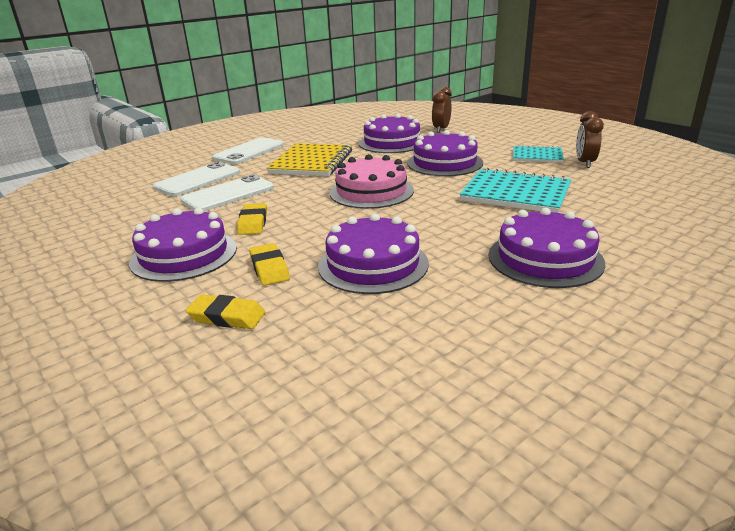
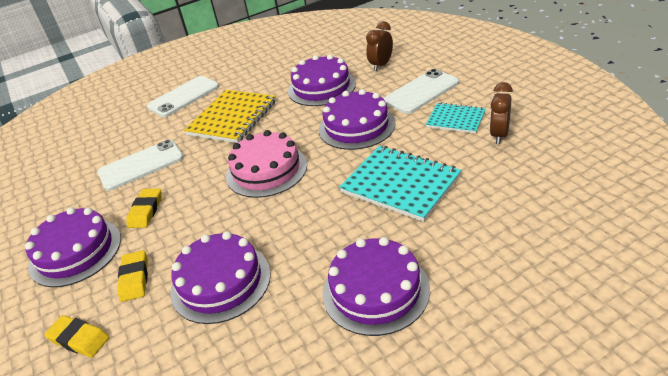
camera: 15 degrees right, 10 degrees up
white phone [153,162,240,196] -> white phone moved to [383,69,459,114]

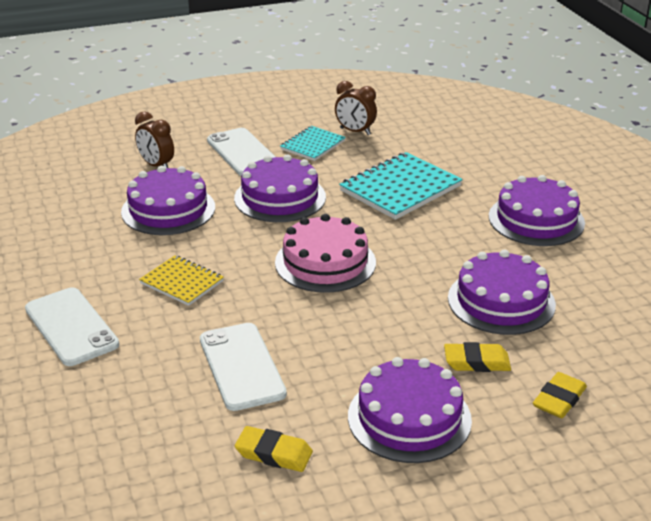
camera: 85 degrees left, 5 degrees down
yellow eraser [126,188,162,228] -> yellow eraser moved to [235,426,313,472]
yellow notebook [184,90,276,143] -> yellow notebook [139,255,224,306], size x0.59

